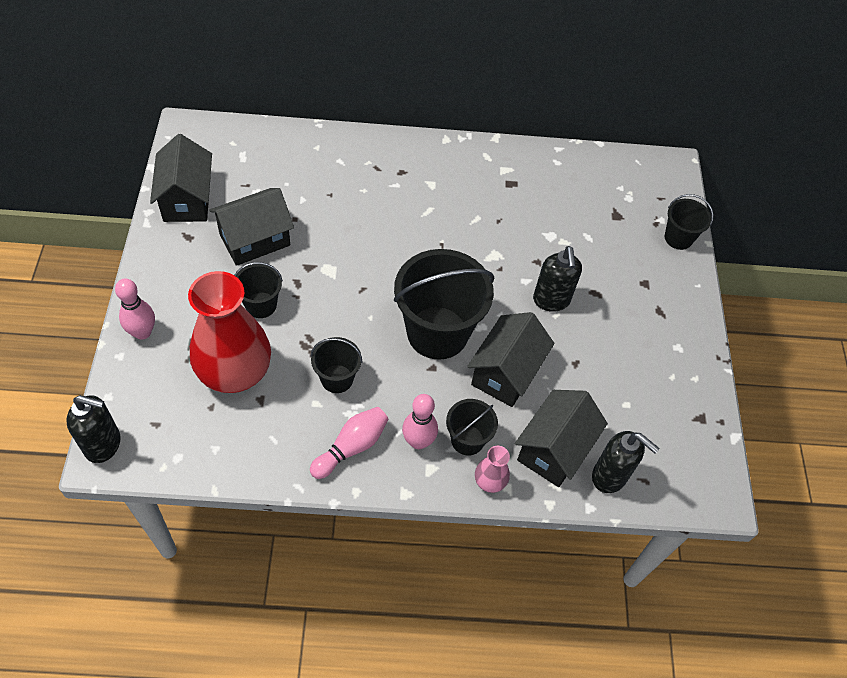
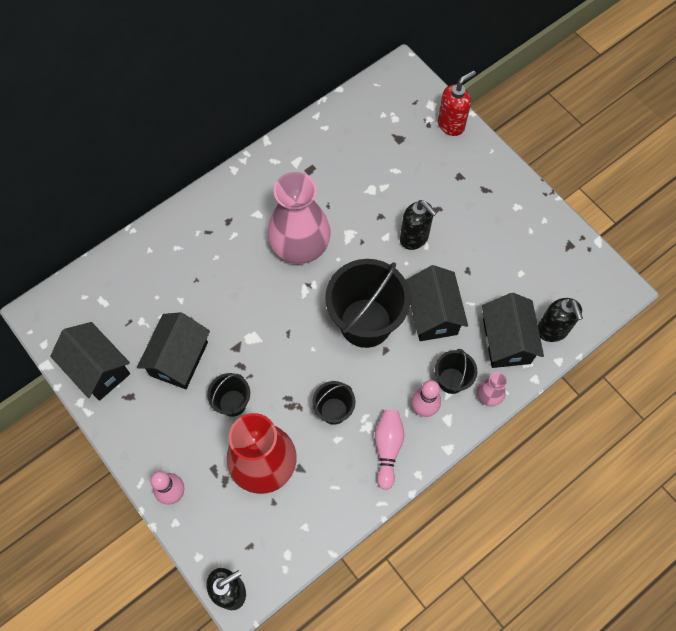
camera: 35 degrees left, 10 degrees up
black soap dispenser [592,431,660,493] -> black soap dispenser turned 75 degrees clockwise [538,298,583,342]
black bucket [665,194,713,250] -> red soap dispenser [438,70,476,136]
none -> pink vase [268,172,331,264]

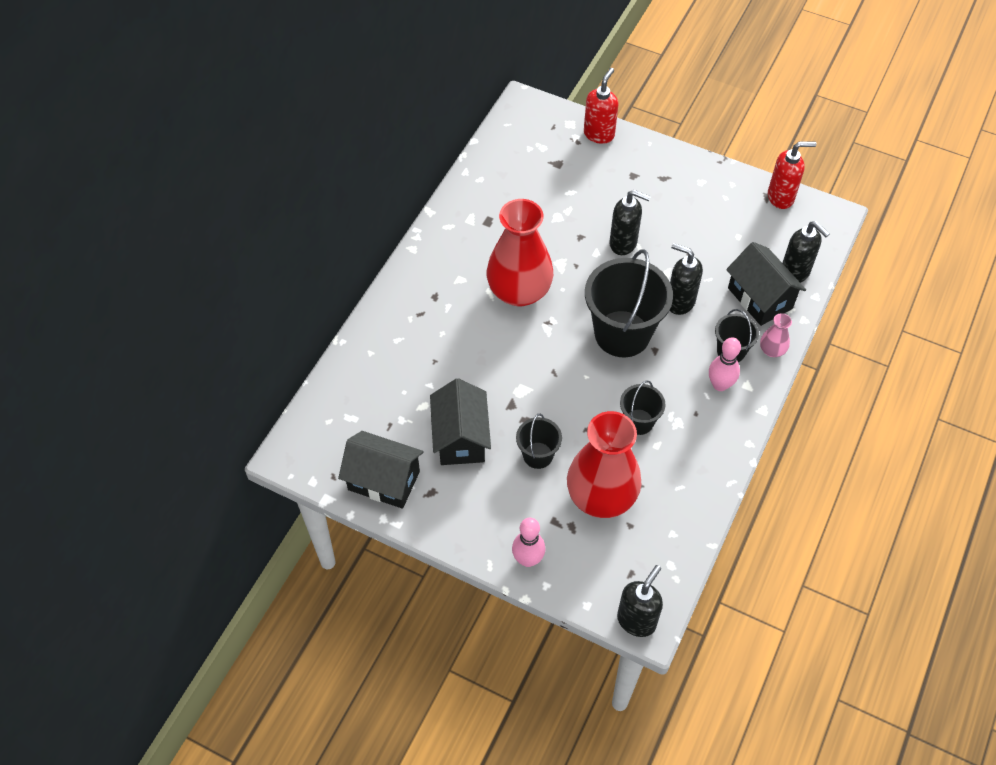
camera: 25 degrees left, 10 degrees down
pink vase [268,172,331,264] -> red vase [486,199,553,307]
pink bowling pin [375,410,404,490] -> none
black house [406,265,468,341] -> black soap dispenser [670,243,703,315]
none -> red soap dispenser [768,141,816,209]

